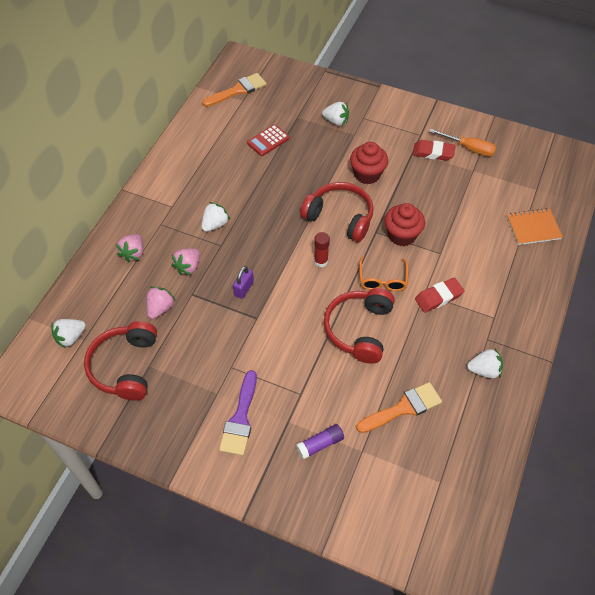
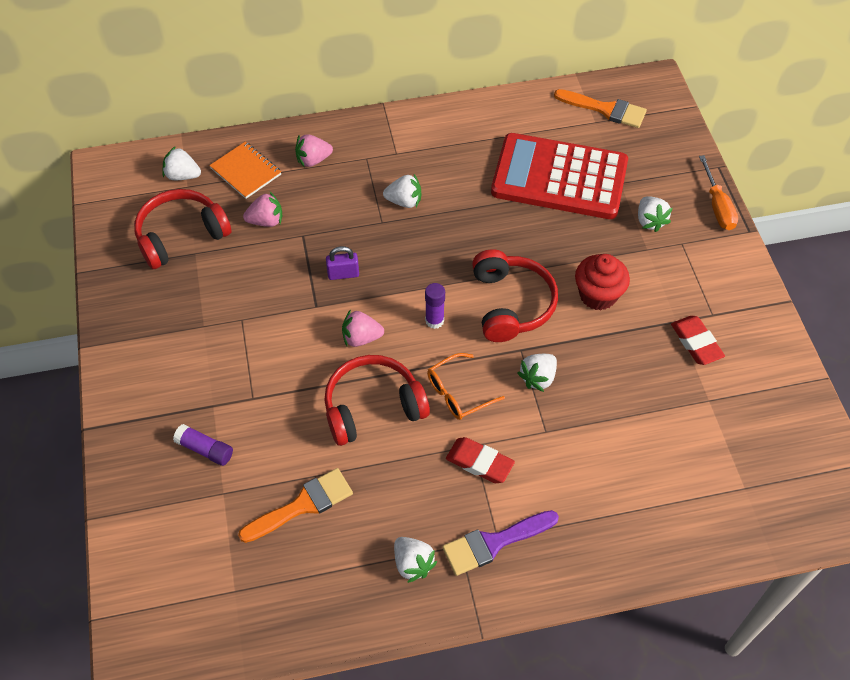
camera: 55 degrees right, 0 degrees up
pink strawberry [171,248,200,275] -> pink strawberry moved to [342,309,384,347]
purple brush [219,370,257,456] -> purple brush moved to [442,510,559,576]
red calculator [247,124,290,156] -> red calculator [491,133,628,219], size x2.47
red glue stick [314,232,330,267] -> purple glue stick [425,283,445,329]
orange brush [356,382,442,433] -> orange brush turned 60 degrees counterclockwise [238,468,353,543]
red cupcake [384,203,425,246] -> white strawberry [517,354,557,392]
orange screwdriver [429,129,496,156] -> orange screwdriver moved to [699,155,738,230]
orange notebook [507,208,563,245] -> orange notebook moved to [209,142,281,199]

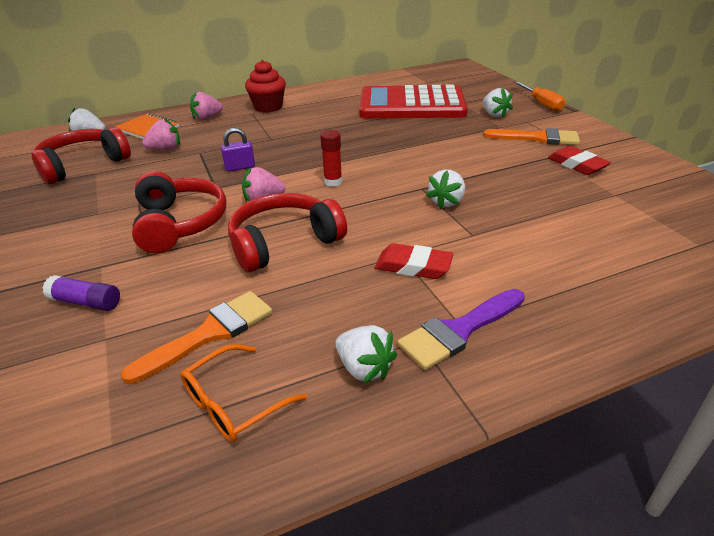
camera: 10 degrees left, 20 degrees down
white strawberry [383,174,421,208] -> none
purple glue stick [425,283,445,329] -> red glue stick [320,130,342,187]
orange glasses [427,353,505,420] -> orange glasses moved to [181,344,307,442]
red headphones [472,249,558,342] -> red headphones moved to [132,171,226,254]
orange brush [554,89,647,128] -> orange brush moved to [483,128,580,145]
red cupcake [575,254,630,311] -> red cupcake moved to [245,60,286,113]

